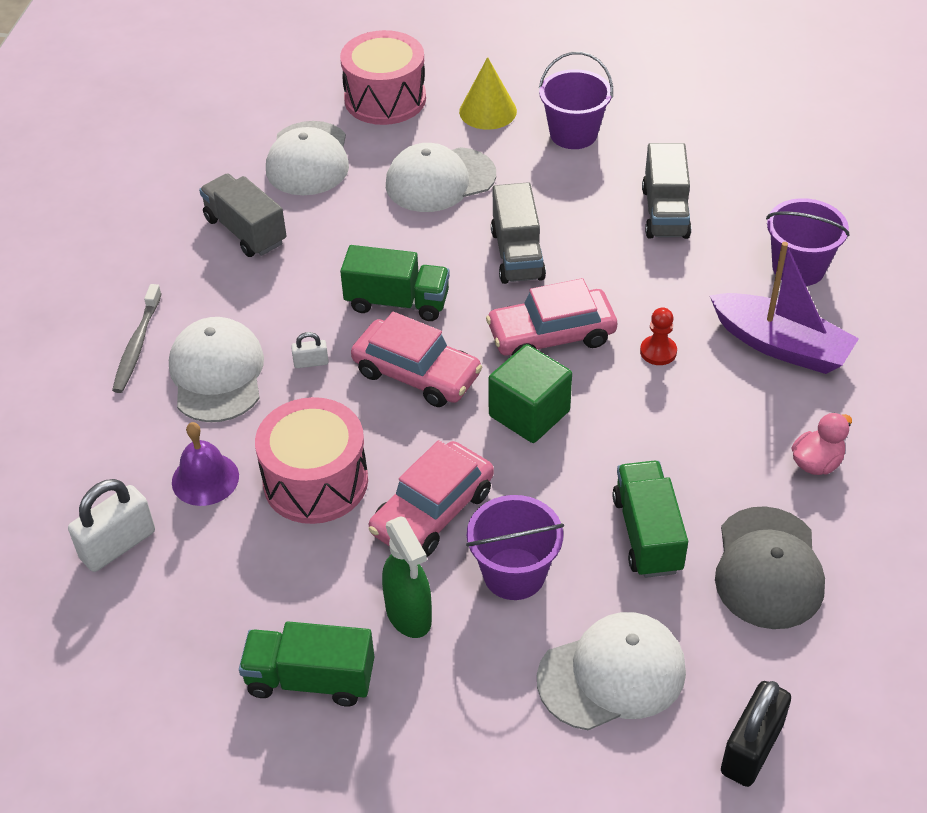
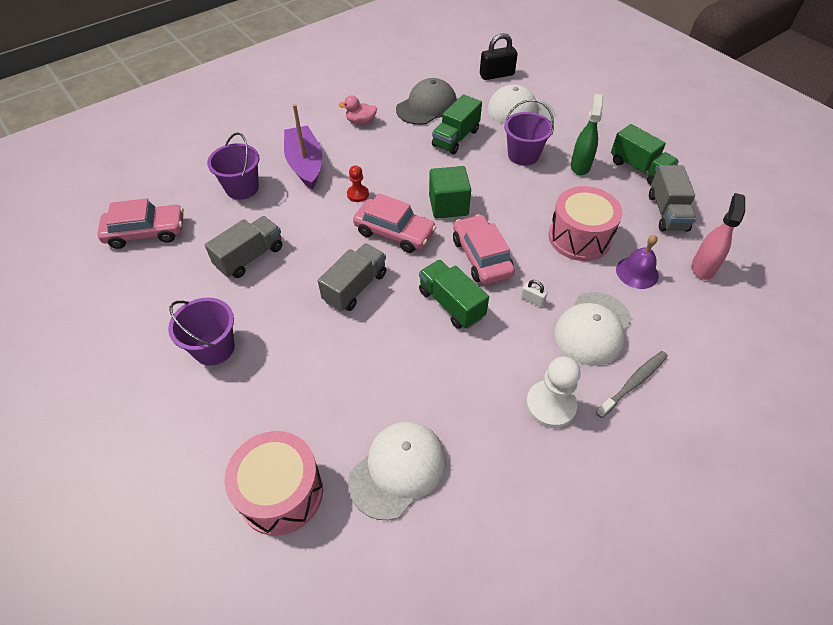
camera: 140 degrees left, 5 degrees up
white padlock [68,479,155,572] -> pink spray bottle [692,193,745,280]
grey truck [199,174,287,257] -> grey truck moved to [649,165,697,232]
pink car [369,440,494,557] -> pink car moved to [97,198,184,249]
white cap [386,143,496,212] -> none
yellow cone [459,57,517,130] -> none
none -> white pawn [526,357,581,428]

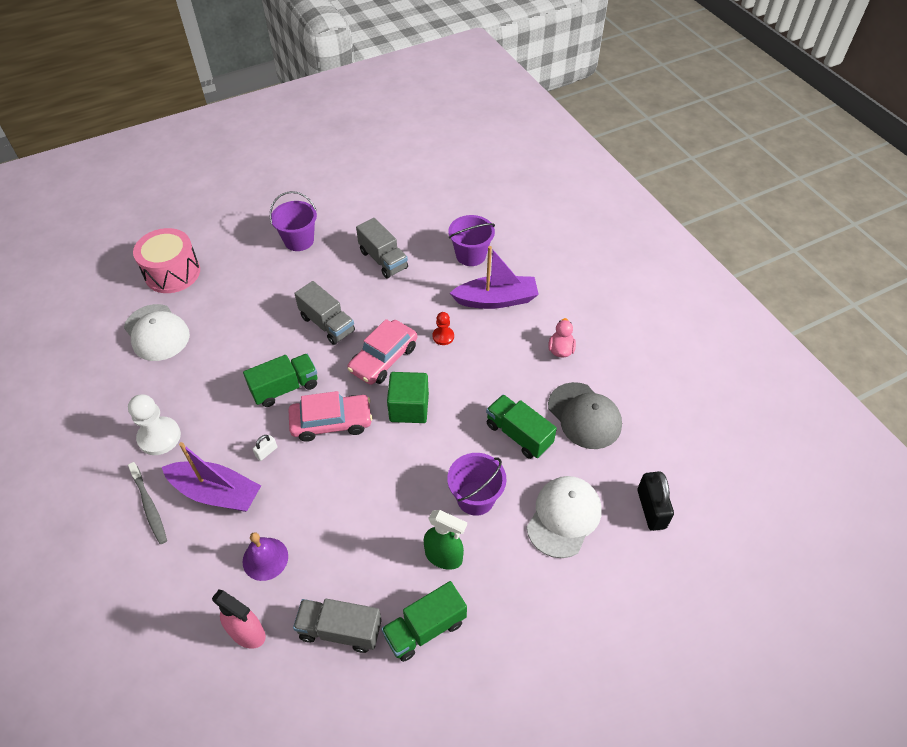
camera: 100 degrees right, 0 degrees up
pink car [97,198,184,249] -> none
pink drum [548,186,622,261] -> none
white cap [554,292,632,366] -> purple boat [162,442,261,512]

